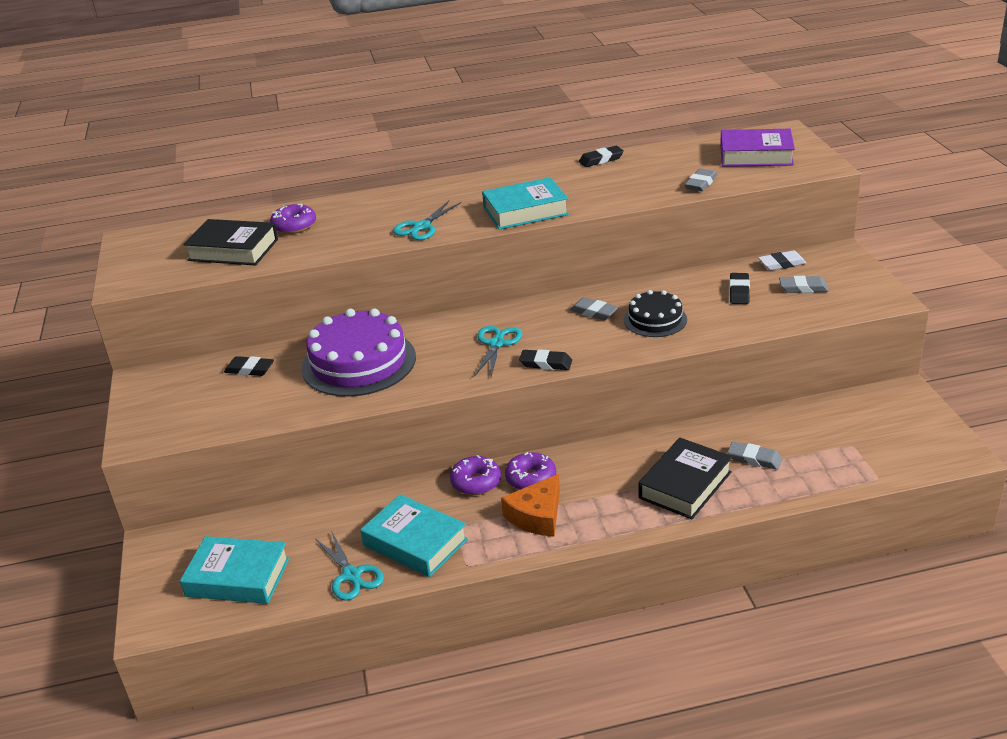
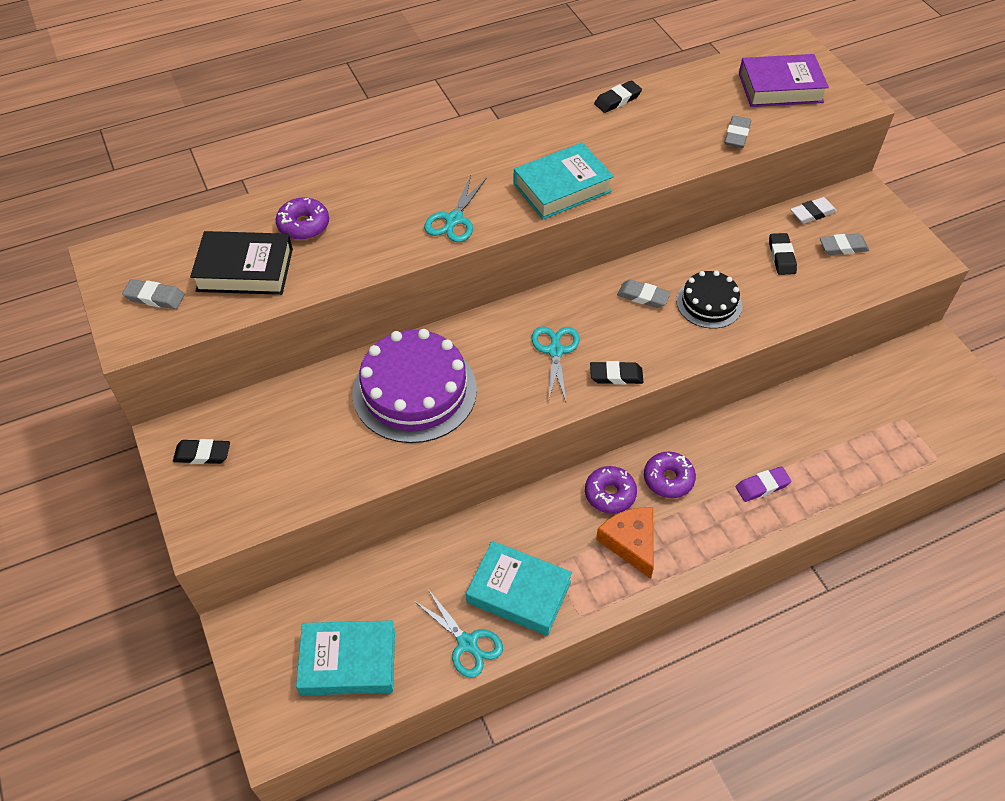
camera: 15 degrees left, 20 degrees up
black eraser [224,356,274,376] -> black eraser moved to [173,439,230,464]
purple donut [450,455,501,495] -> purple donut moved to [644,452,696,498]
orange cheese [501,474,560,536] -> orange cheese turned 135 degrees clockwise [596,507,654,579]
black book [638,438,732,519] -> purple eraser [736,466,791,502]
grey eraser [728,441,782,470] -> grey eraser moved to [122,279,185,309]

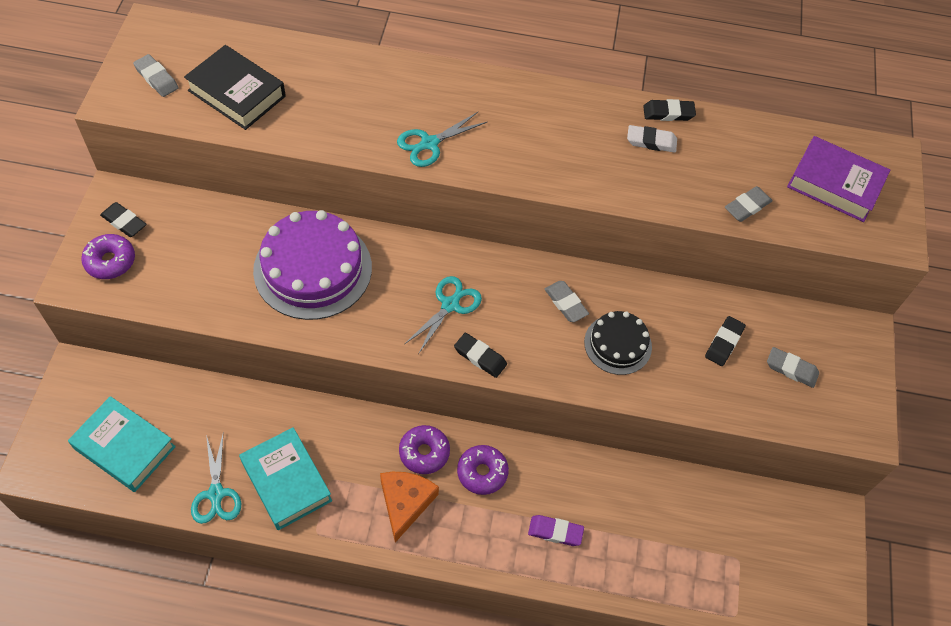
camera: 30 degrees right, 5 degrees up
purple donut [276,197,329,240] -> purple donut moved to [81,234,135,279]
turquoise book [514,142,614,219] -> none
white eraser [790,197,837,224] -> white eraser moved to [627,125,677,153]

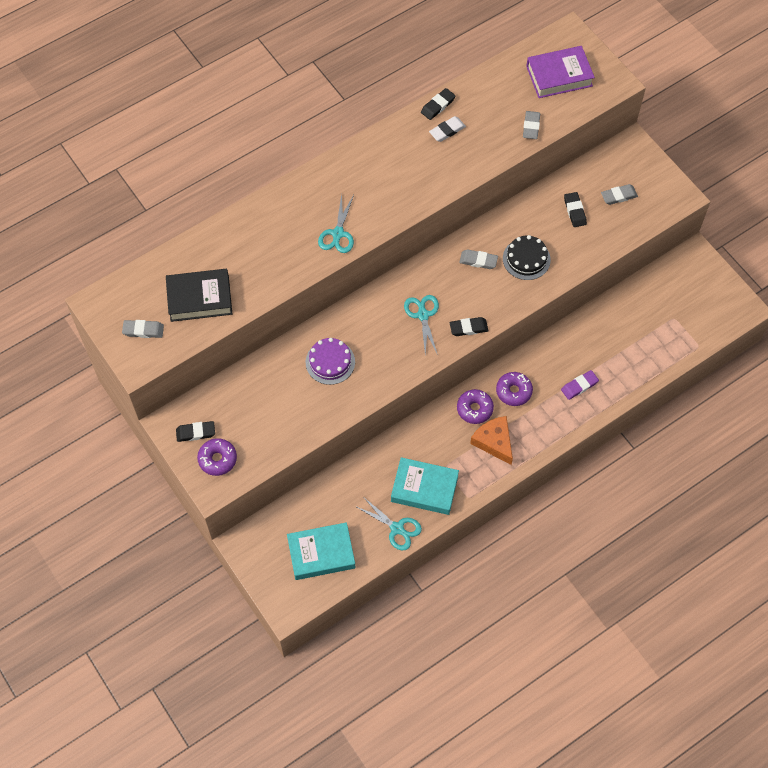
camera: 40 degrees left, 5 degrees up
purple cake [253,210,372,320] -> purple cake [306,338,355,385], size x0.56

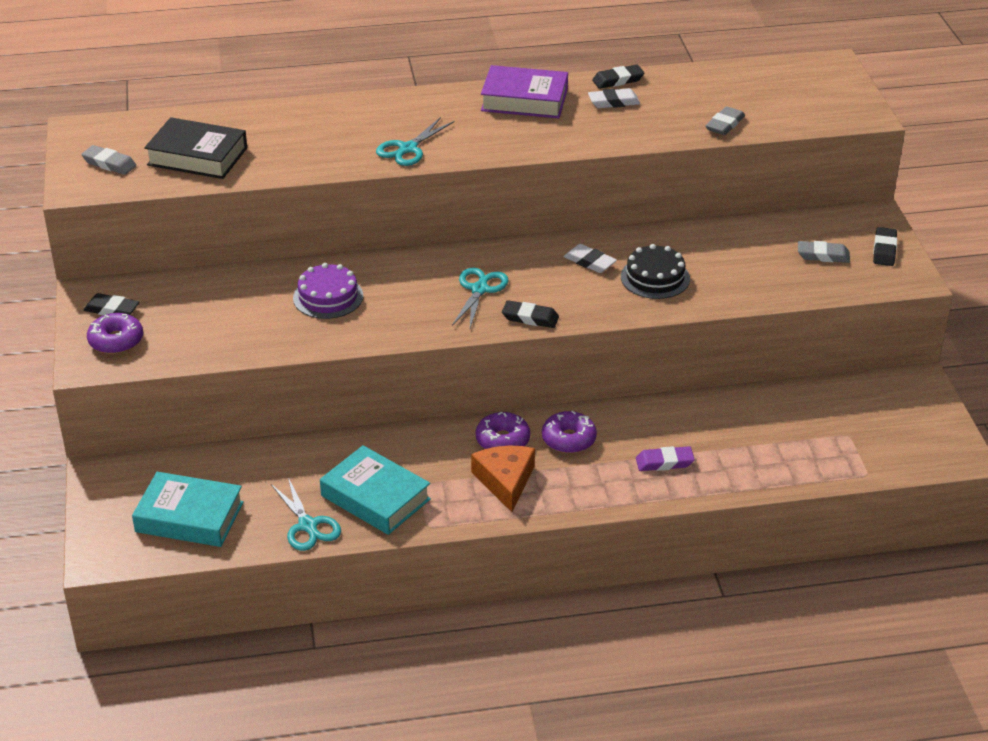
camera: 25 degrees right, 25 degrees down
grey eraser [459,250,498,269] -> white eraser [563,244,617,273]
purple book [526,46,595,98] -> purple book moved to [481,65,568,118]
black eraser [564,192,587,227] -> black eraser moved to [873,227,897,266]

